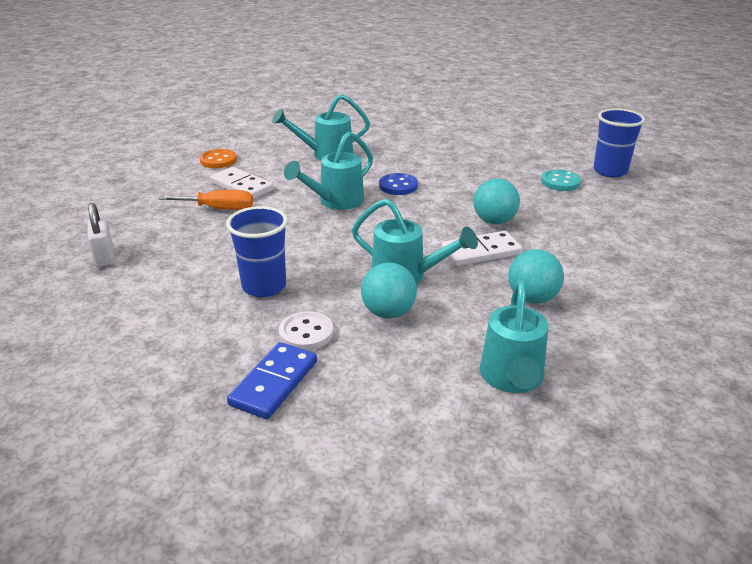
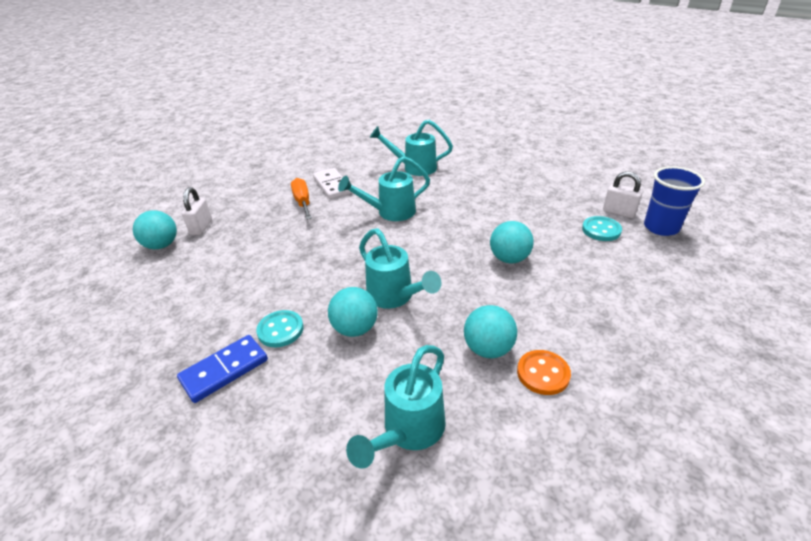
camera: 25 degrees right, 5 degrees up
orange screwdriver [159,190,253,210] -> orange screwdriver turned 135 degrees counterclockwise [291,178,312,220]
orange button [200,149,237,168] -> orange button moved to [517,350,571,395]
blue cup [226,206,288,297] -> none
white button [279,311,333,350] -> turquoise button [256,310,304,347]
blue button [379,173,418,195] -> none
white domino [441,231,522,266] -> none
none -> turquoise ball [133,210,177,249]
none -> white padlock [603,171,642,218]

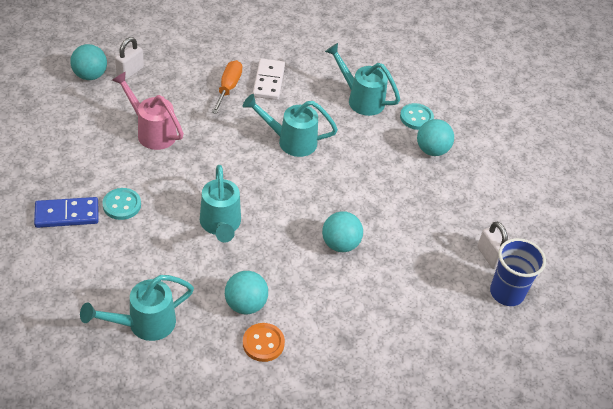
camera: 25 degrees right, 10 degrees up
turquoise ball [328,287,378,337] -> turquoise ball moved to [417,119,454,156]
turquoise button [582,216,622,241] -> turquoise button moved to [400,103,434,130]
none -> pink watering can [112,71,184,150]

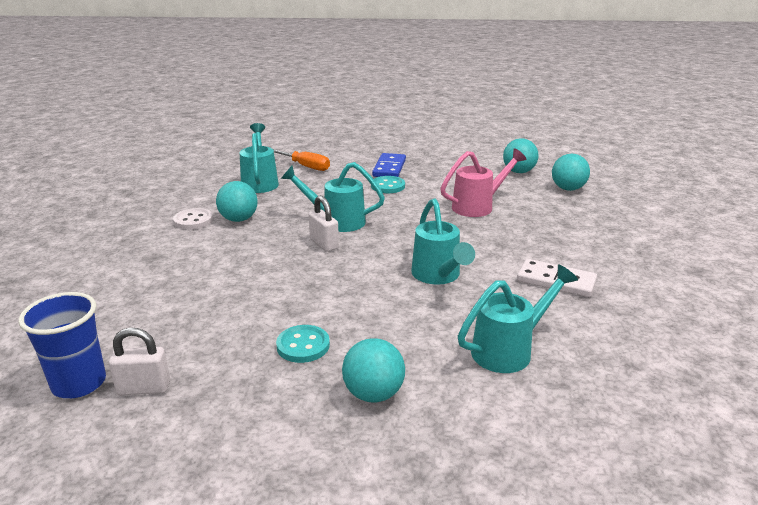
camera: 115 degrees right, 20 degrees down
white padlock [115,37,144,80] -> white padlock moved to [309,195,339,252]
orange screwdriver [212,60,242,114] -> orange screwdriver moved to [273,149,330,171]
turquoise watering can [243,94,338,157] -> turquoise watering can turned 135 degrees clockwise [411,199,475,285]
orange button [243,323,285,362] -> white button [173,208,213,230]
turquoise ball [322,211,363,252] -> turquoise ball moved to [503,138,539,173]
turquoise button [400,103,434,130] -> turquoise button moved to [276,325,330,363]

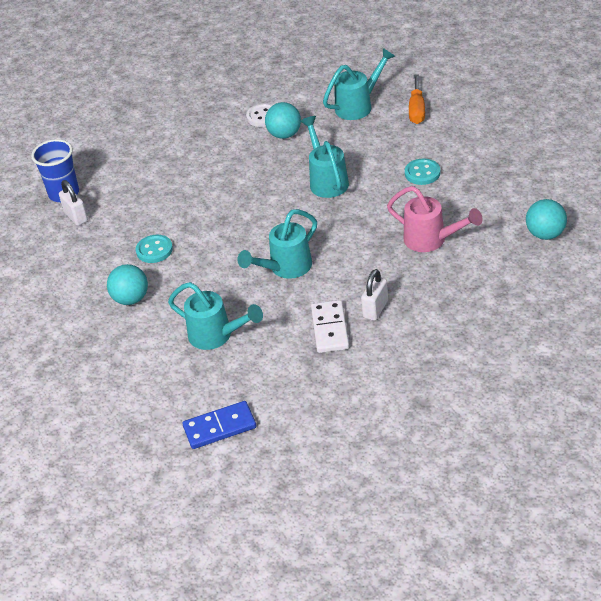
camera: 65 degrees right, 15 degrees up
white padlock [309,195,339,252] -> white padlock moved to [361,269,388,321]
blue domino [372,153,406,177] -> blue domino moved to [182,401,256,449]
turquoise ball [552,154,590,191] -> none

